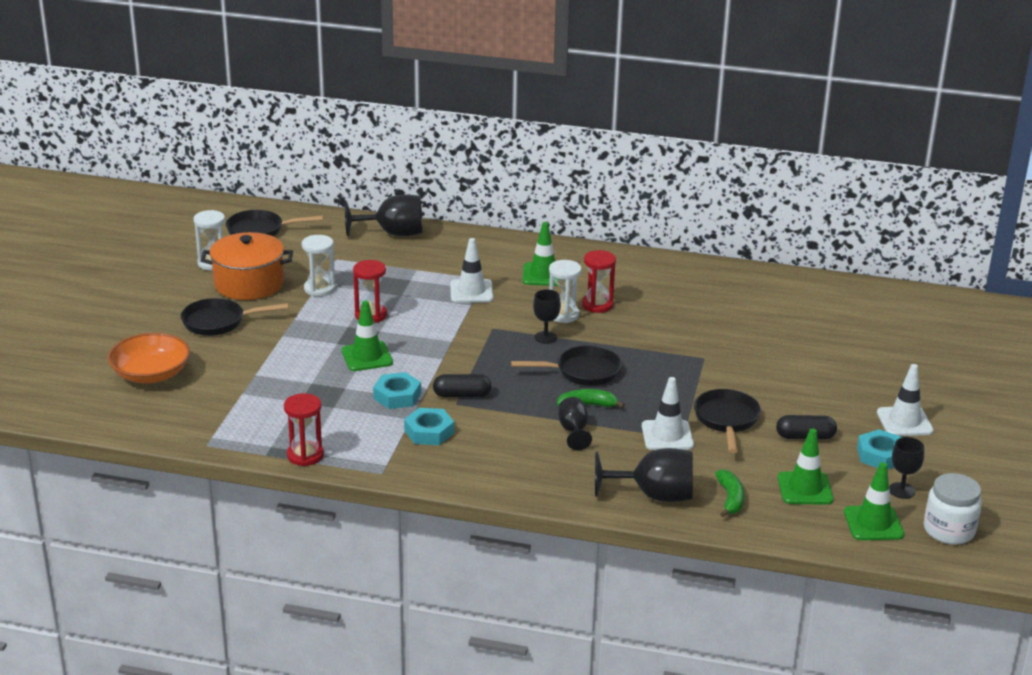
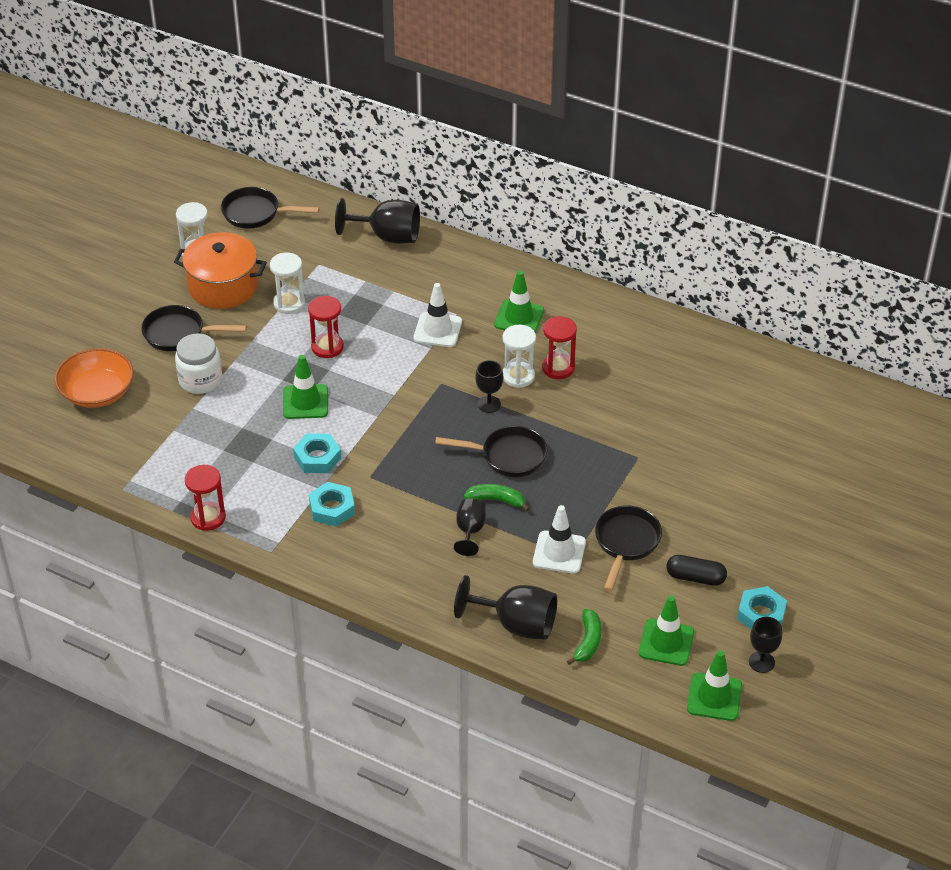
camera: 15 degrees right, 15 degrees up
black capsule [433,374,492,398] -> none
white traffic cone [877,364,934,436] -> none
white jar [924,473,982,545] -> white jar moved to [175,333,222,394]

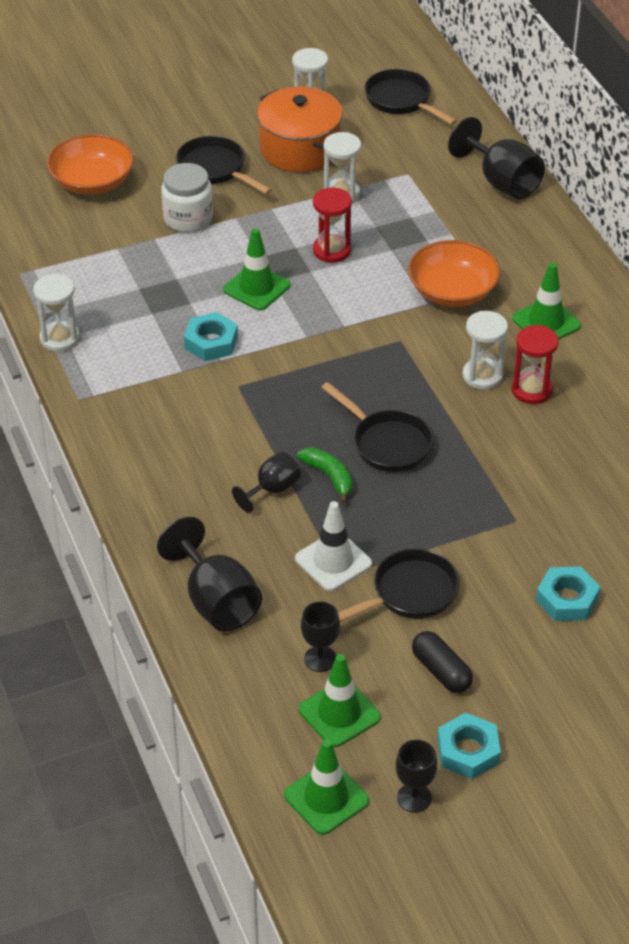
camera: 40 degrees right, 0 degrees up
red hourglass [185,465,226,531] -> white hourglass [33,274,80,352]
turquoise nut [309,482,355,527] -> turquoise nut moved to [536,567,600,621]
white traffic cone [413,283,462,347] -> orange bowl [408,240,501,307]
black goblet [475,360,503,413] -> black goblet moved to [301,601,340,672]
green banana [567,609,602,665] -> none

